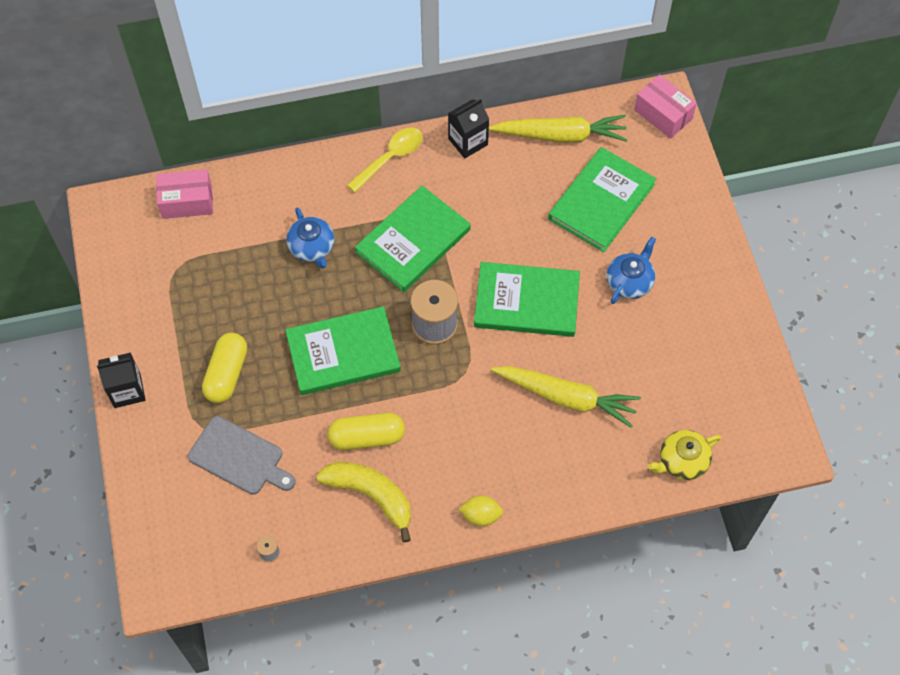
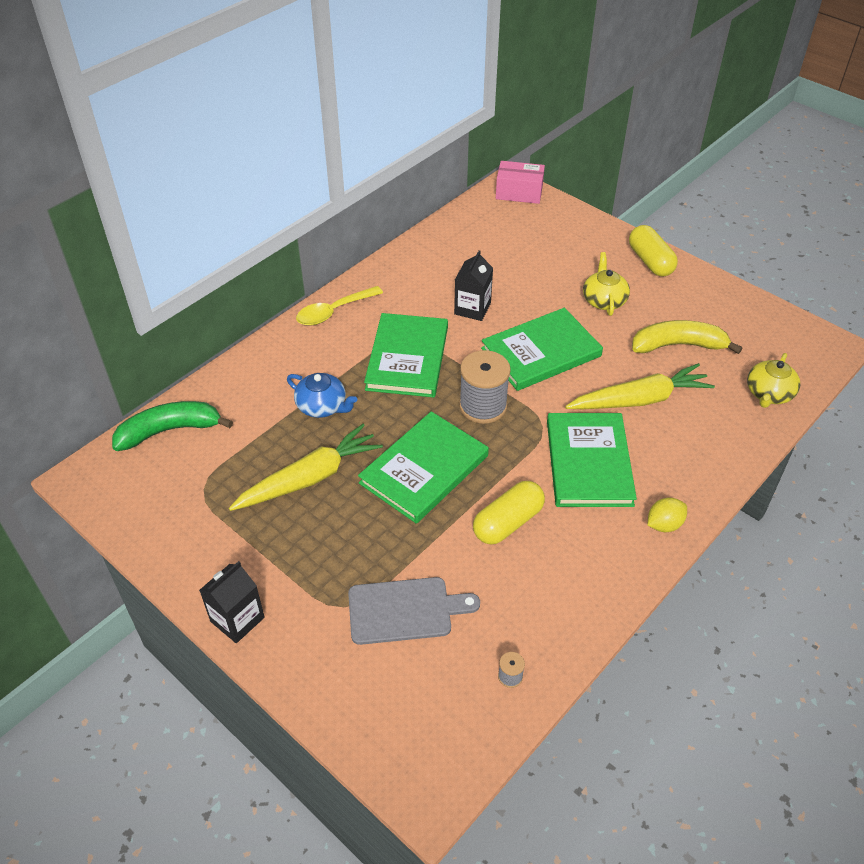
camera: 35 degrees left, 15 degrees down
pink box [156,170,213,219] -> green banana [112,401,233,451]
yellow capsule [202,333,247,403] -> yellow capsule moved to [629,225,678,277]
yellow banana [316,462,411,543] -> yellow banana moved to [632,320,743,354]
yellow spoon [347,127,423,193] -> yellow spoon turned 135 degrees counterclockwise [296,286,383,326]
black carton [448,99,489,158] -> black carton moved to [454,250,493,321]
yellow carrot [489,115,628,143] -> yellow carrot moved to [229,424,383,511]
green book [548,147,656,252] -> green book moved to [547,413,637,507]
blue teapot [607,237,656,304] -> yellow teapot [583,252,630,316]

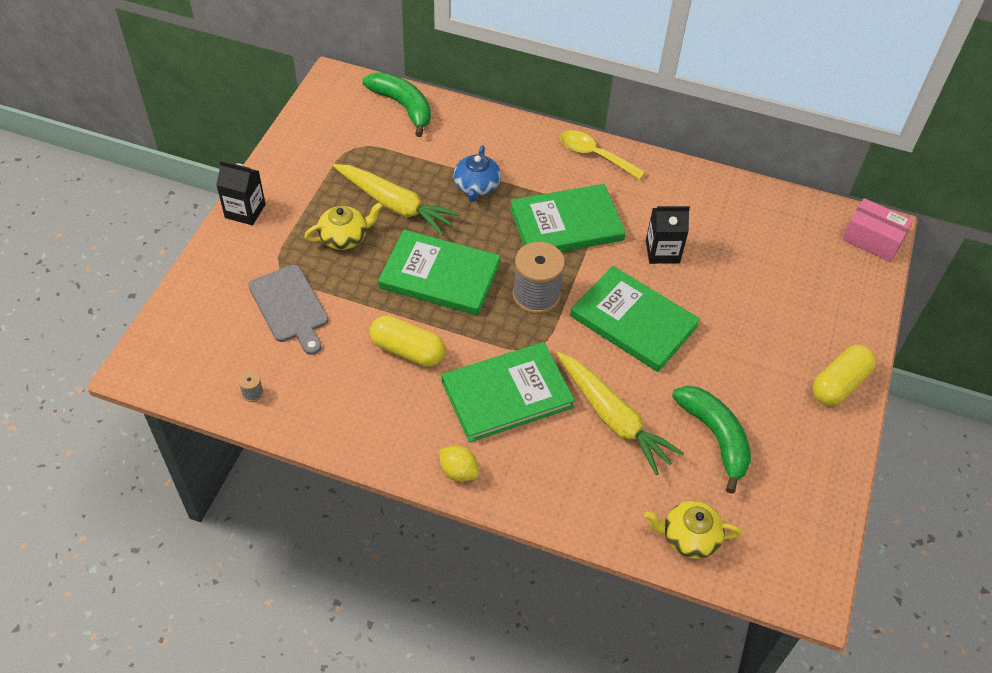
camera: 65 degrees right, 5 degrees up
pink box [496,161,545,204] -> pink box turned 45 degrees counterclockwise [842,198,913,262]
yellow teapot [583,252,630,316] -> yellow teapot moved to [304,202,383,250]
yellow banana [632,320,743,354] -> green banana [672,386,751,494]

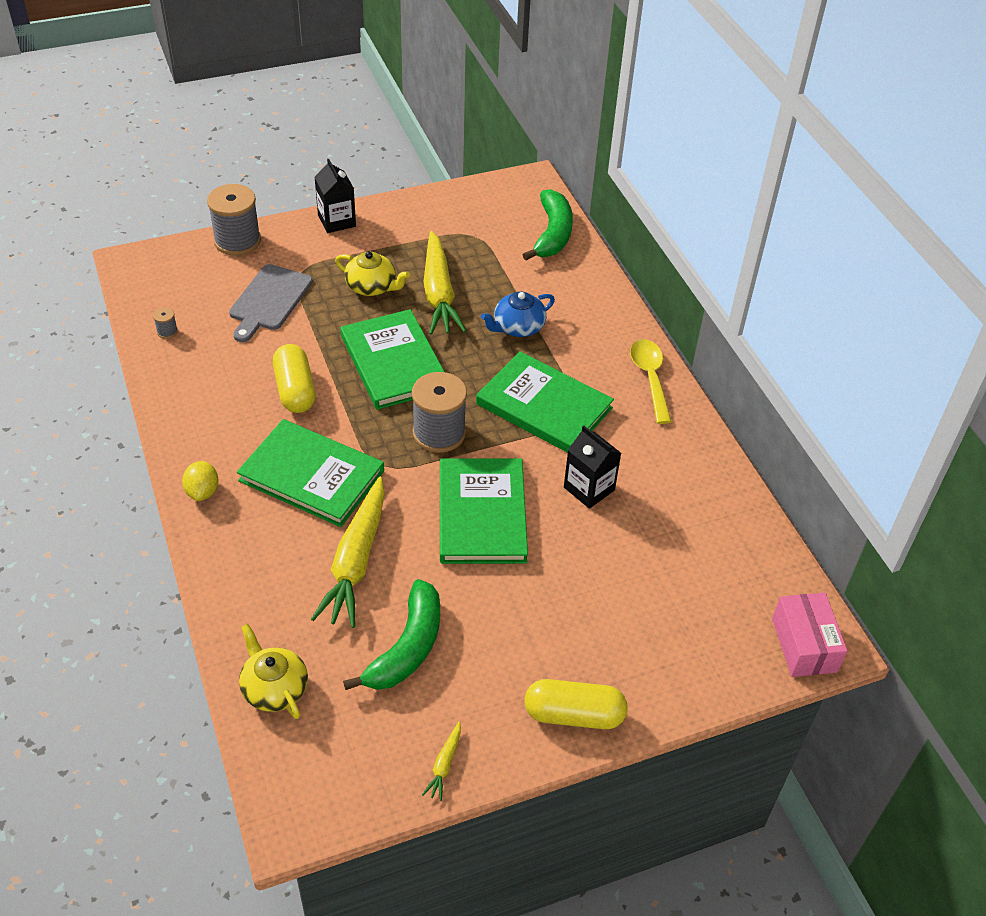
camera: 50 degrees right, 5 degrees down
none -> grey spool [207,184,261,256]
none -> yellow carrot [422,721,461,801]

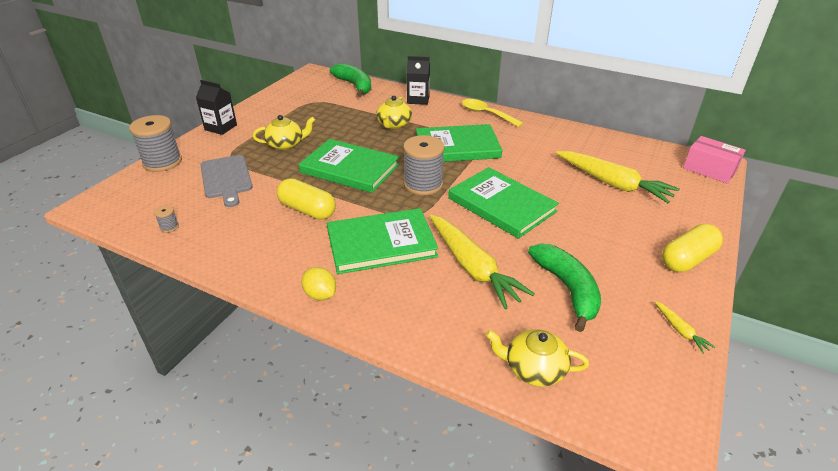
camera: 40 degrees left, 10 degrees down
yellow carrot [423,231,466,335] -> yellow carrot moved to [556,151,680,203]
blue teapot [481,292,555,337] -> yellow teapot [376,96,412,129]
black carton [564,426,621,509] -> black carton moved to [407,56,430,105]

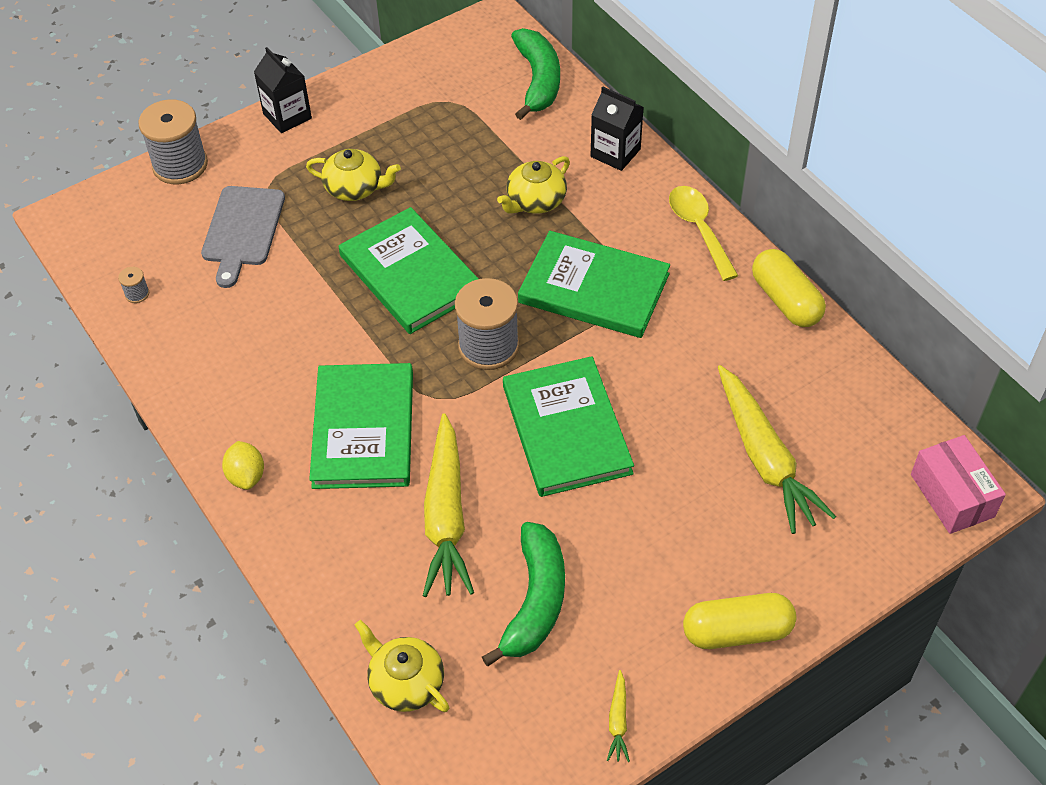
camera: 30 degrees right, 15 degrees up
yellow capsule [277,178,336,220] -> yellow capsule moved to [752,249,826,327]
green book [327,208,439,274] -> green book turned 75 degrees clockwise [309,363,413,489]

